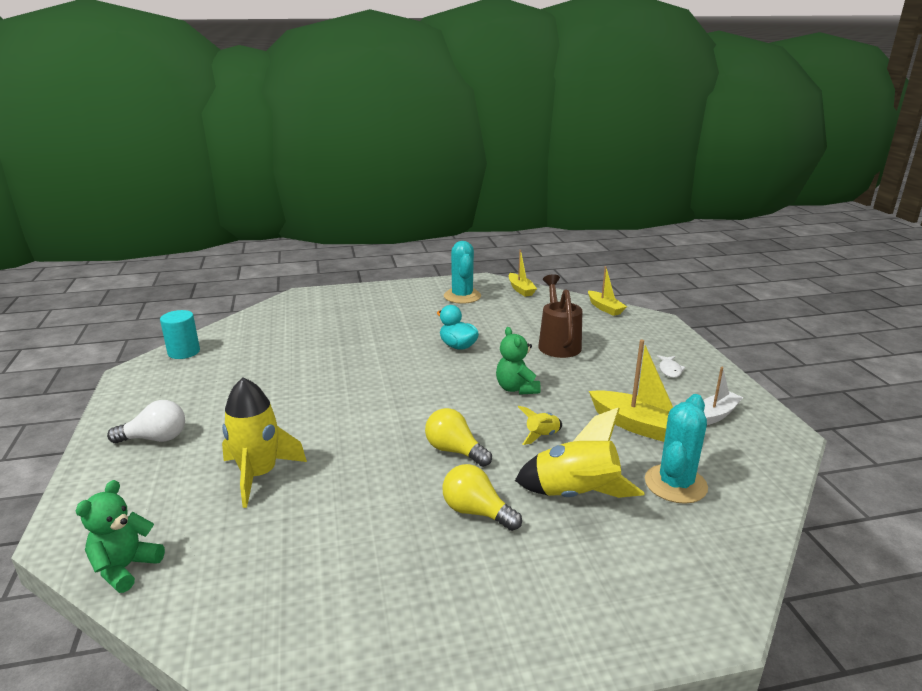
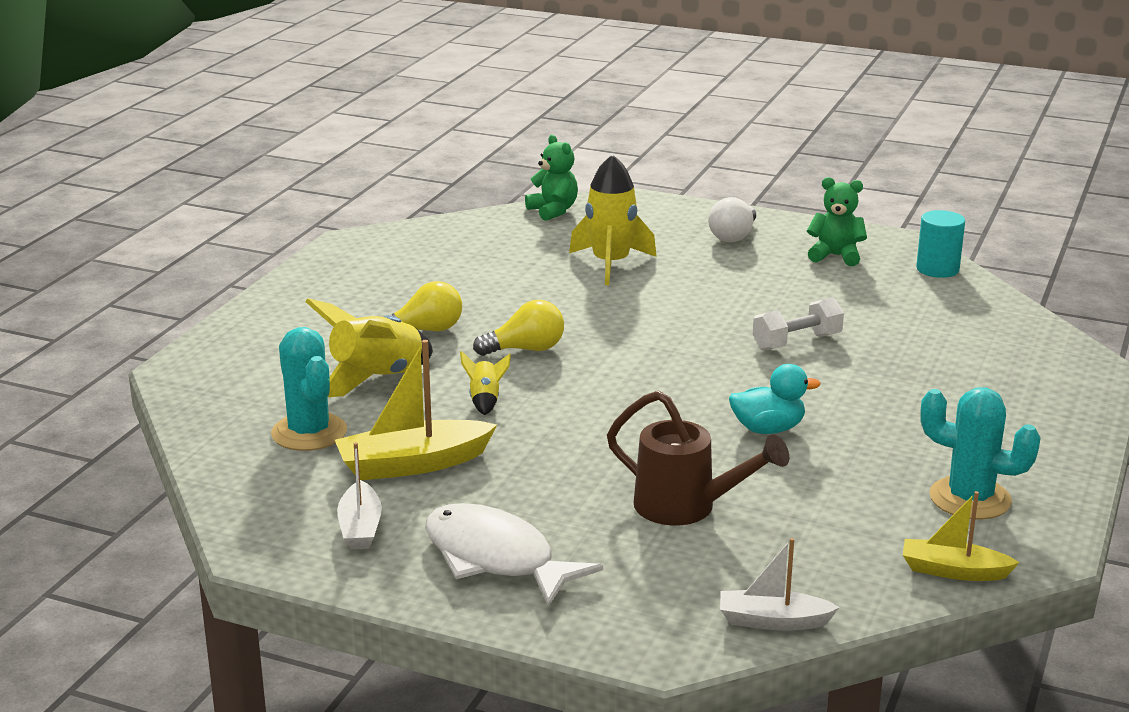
camera: 125 degrees right, 0 degrees up
green teddy bear [496,327,541,395] -> green teddy bear moved to [807,177,867,266]
yellow boat [588,266,627,316] -> white boat [720,538,840,631]
white fish [657,355,685,378] -> white fish [425,503,603,607], size x2.37
none -> white dumbbell [753,297,844,351]

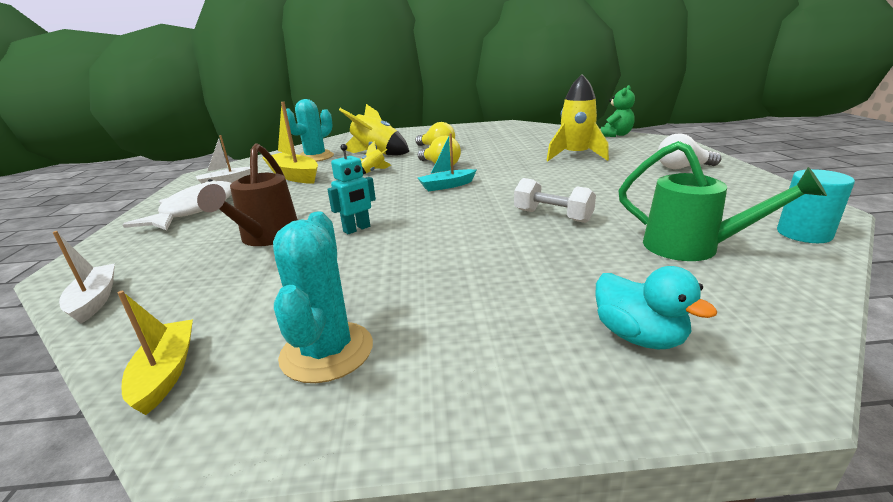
camera: 65 degrees right, 0 degrees up
turquoise duck [729,364,820,434] -> turquoise duck moved to [596,266,717,349]
green teddy bear [807,177,867,266] -> none
none -> turquoise robot [327,144,376,234]
none -> turquoise boat [418,133,477,191]
none -> green watering can [618,141,827,261]

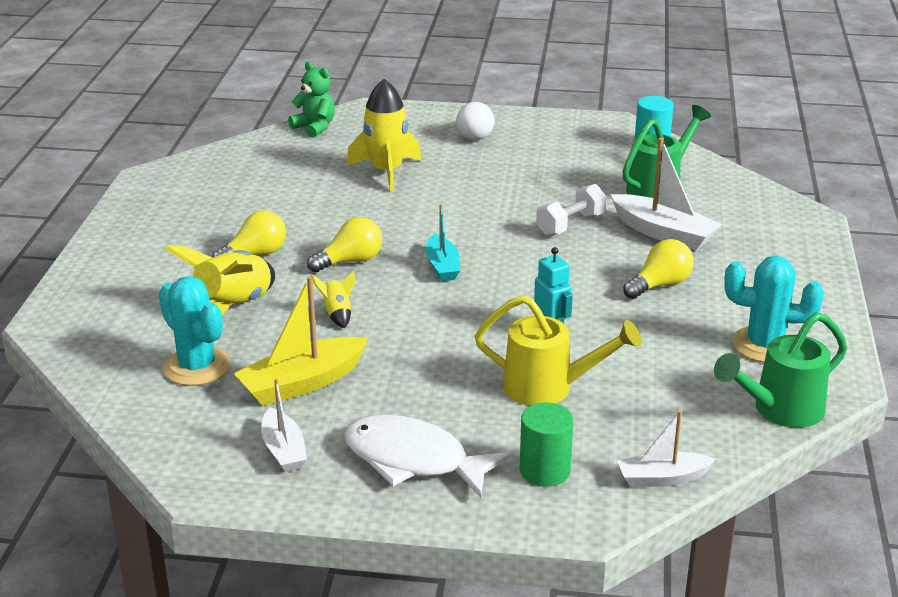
camera: 80 degrees left, 5 degrees up
yellow boat [118,291,193,415] -> green watering can [714,312,847,428]
brown watering can [197,143,298,246] -> yellow watering can [475,295,642,406]
turquoise duck [596,266,717,349] -> none
none -> green cylinder [519,402,574,487]
none -> white boat [610,138,722,251]
none -> yellow light bulb [623,239,694,299]

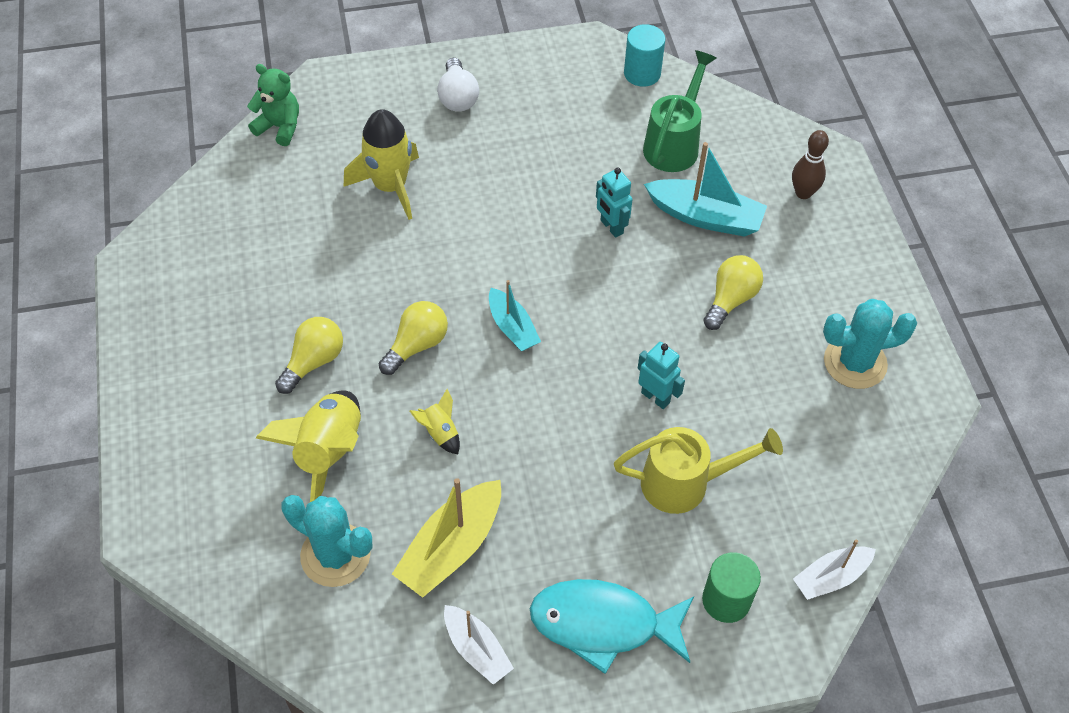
camera: 20 degrees left, 25 degrees up
white fish [343,414,511,498] -> turquoise fish [530,579,694,674]
white dumbbell [536,184,606,236] -> turquoise robot [596,168,633,238]
white boat [610,138,722,251] -> turquoise boat [644,142,767,237]
green watering can [714,312,847,428] -> none
none -> brown bowling pin [792,130,829,199]

